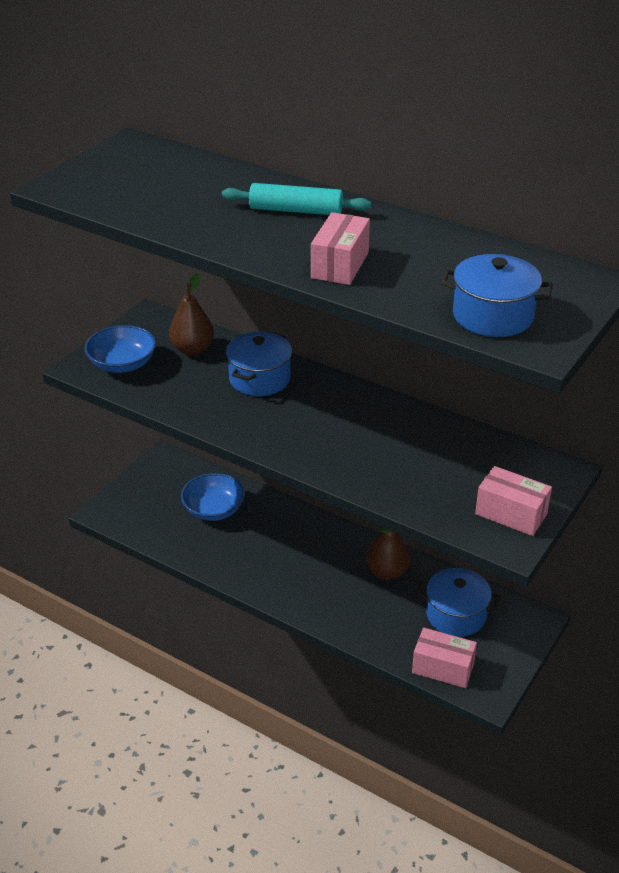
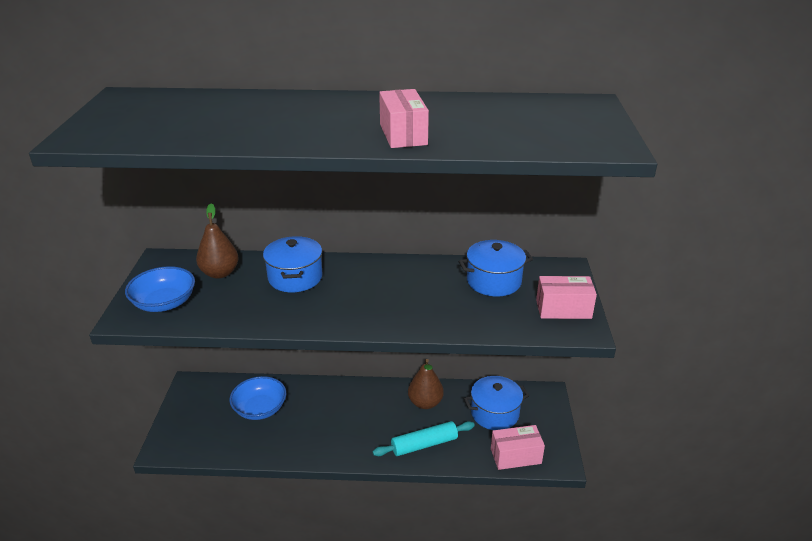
camera: 30 degrees left, 5 degrees down
turquoise rolling pin [222,183,371,215] -> turquoise rolling pin moved to [373,421,475,456]
blue pot [441,254,553,337] -> blue pot moved to [459,240,533,296]

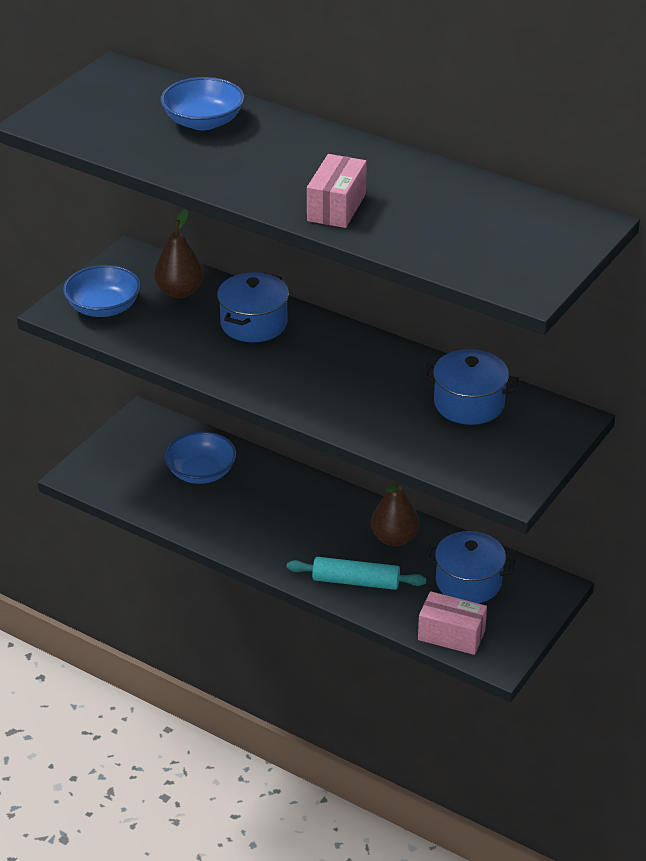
camera: 30 degrees right, 5 degrees up
pink box [536,276,597,319] -> none
none -> blue bowl [161,77,244,130]

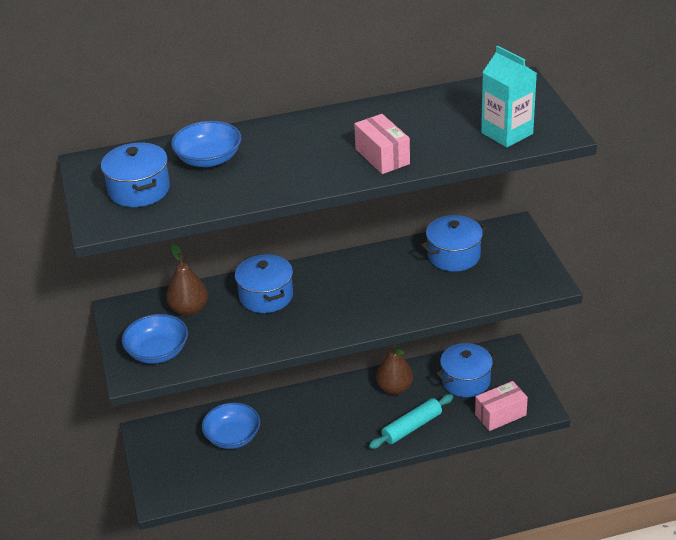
camera: 45 degrees left, 0 degrees up
none -> blue pot [101,143,170,207]
none -> turquoise carton [481,46,537,148]

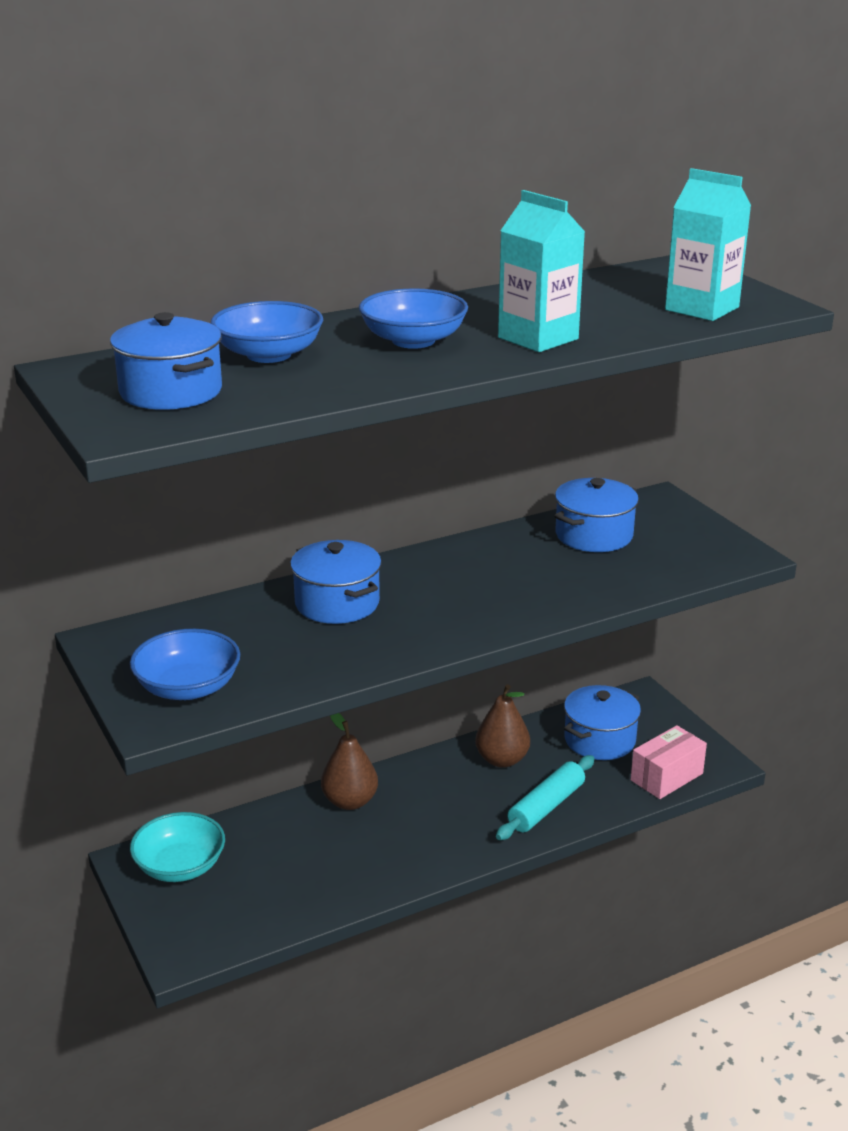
camera: 15 degrees left, 10 degrees down
brown pear [166,244,208,316] -> brown pear moved to [321,713,378,810]
blue bowl [202,402,260,449] -> blue bowl moved to [359,288,468,349]
pink box [354,114,410,174] -> turquoise carton [498,190,585,352]
none -> turquoise bowl [130,812,225,882]

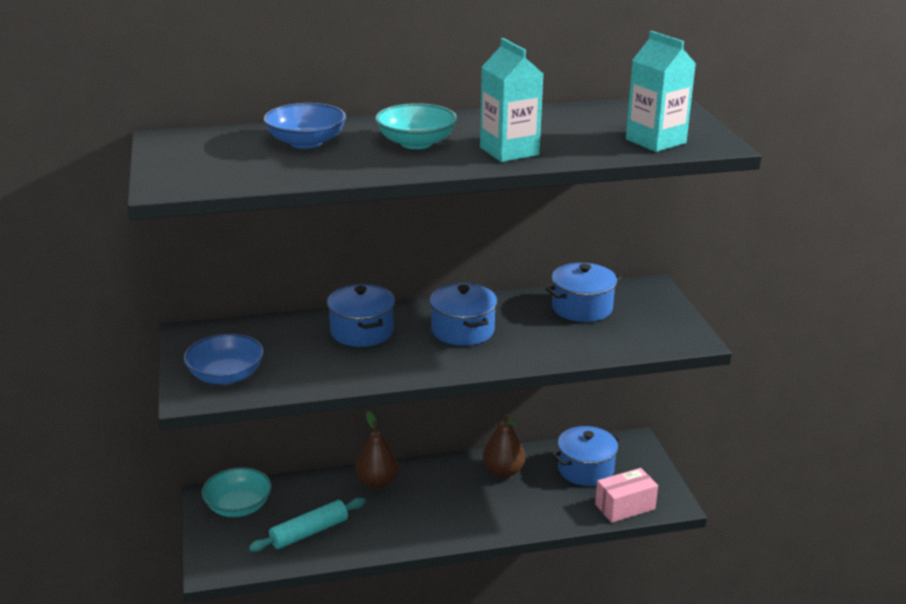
camera: 15 degrees right, 0 degrees up
blue pot [110,312,222,410] -> blue pot moved to [429,283,497,346]
blue bowl [359,288,468,349] -> turquoise bowl [375,103,457,149]
turquoise rolling pin [496,755,595,840] -> turquoise rolling pin moved to [249,498,366,552]

